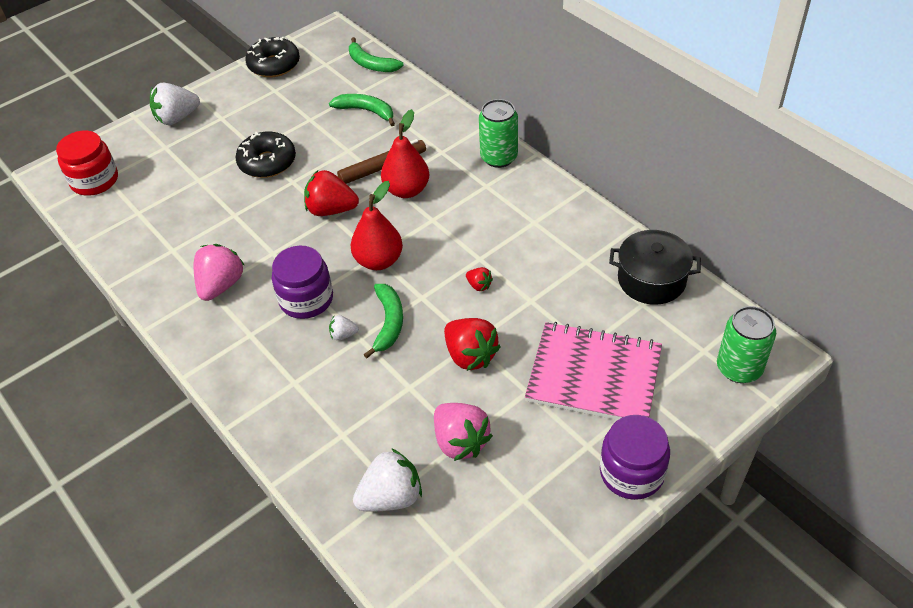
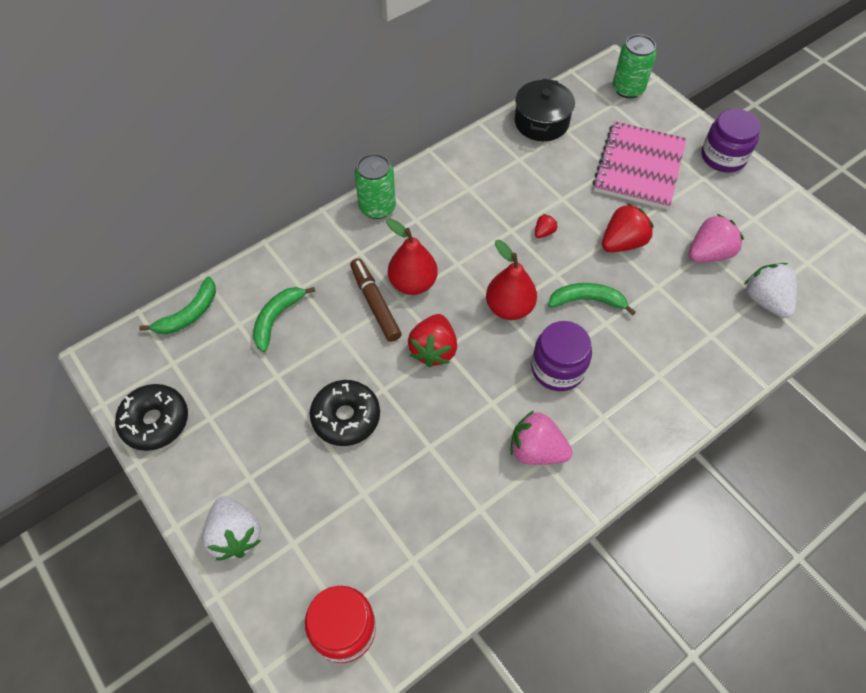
camera: 90 degrees left, 10 degrees up
white strawberry [329,315,359,340] -> none

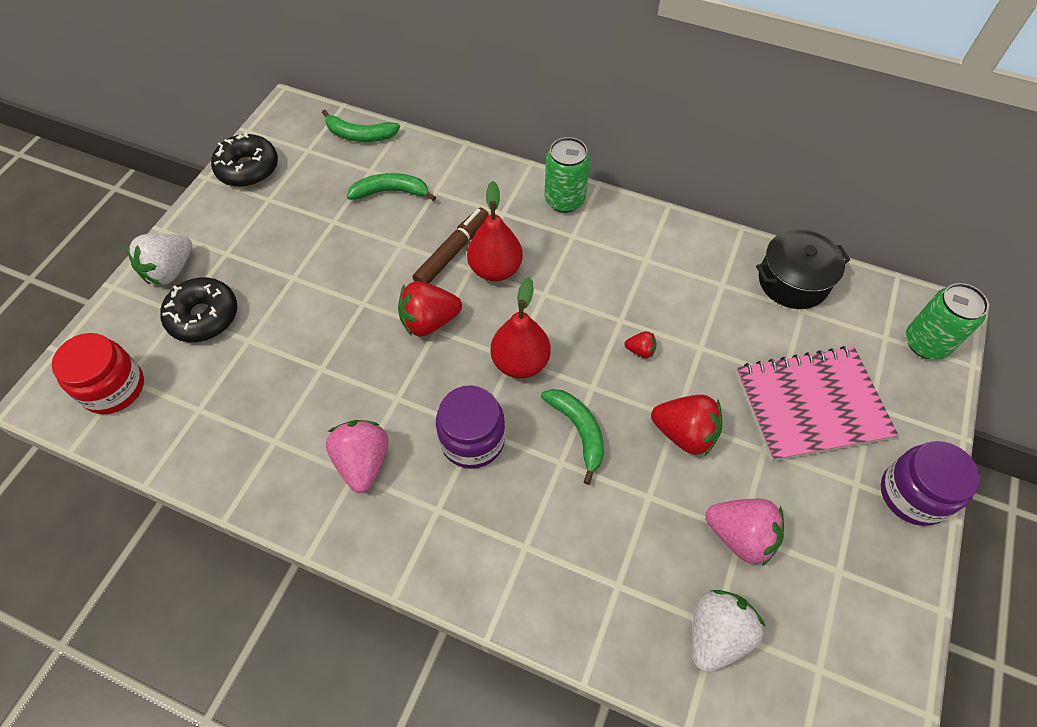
camera: 60 degrees right, 0 degrees up
black donut [310,380,380,446] -> black donut moved to [160,277,237,342]

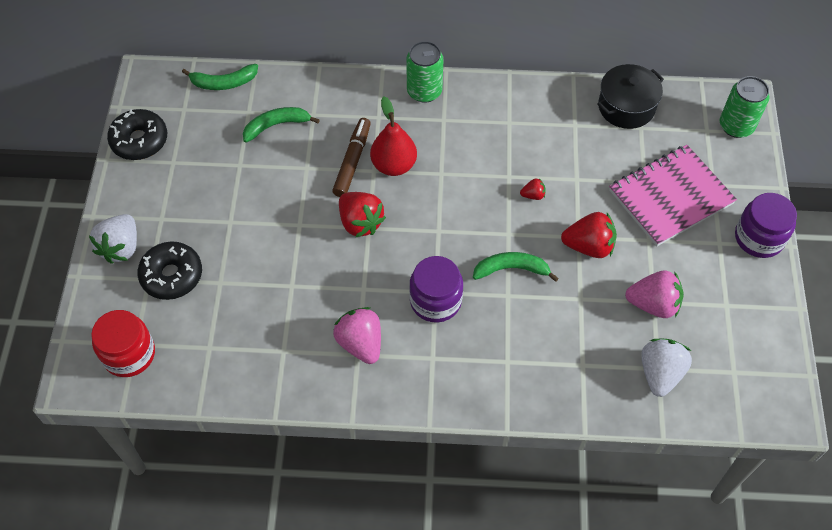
camera: 20 degrees left, 0 degrees up
red strawberry [398,281,462,337] -> red strawberry turned 90 degrees counterclockwise [339,192,386,238]
red pear [491,277,550,378] -> none
green banana [541,389,604,485] -> green banana turned 45 degrees counterclockwise [473,252,559,282]

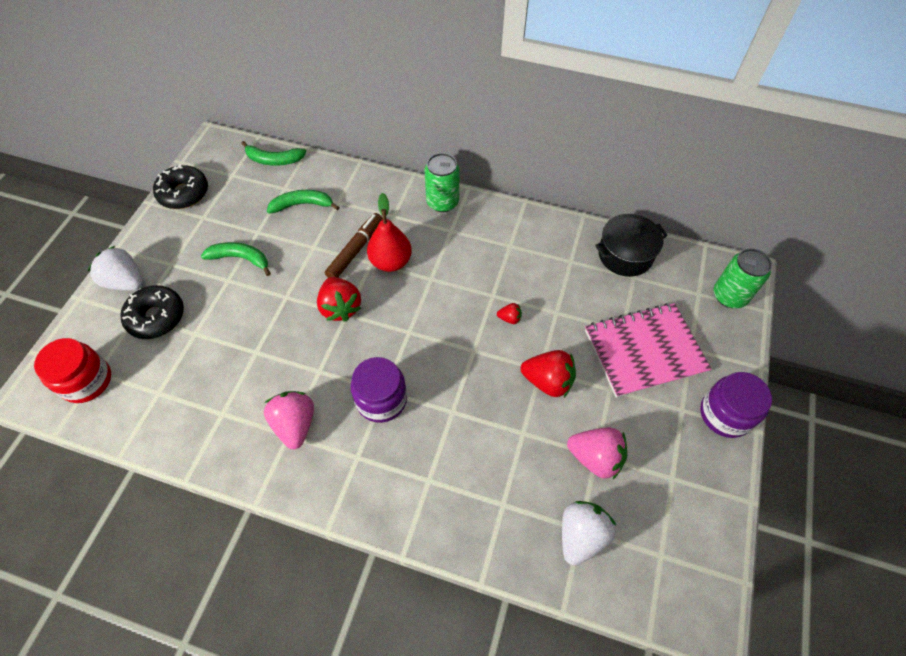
camera: 15 degrees right, 0 degrees up
white strawberry [89,214,137,264] -> white strawberry turned 90 degrees clockwise [88,246,143,291]
green banana [473,252,559,282] -> green banana moved to [201,242,271,276]

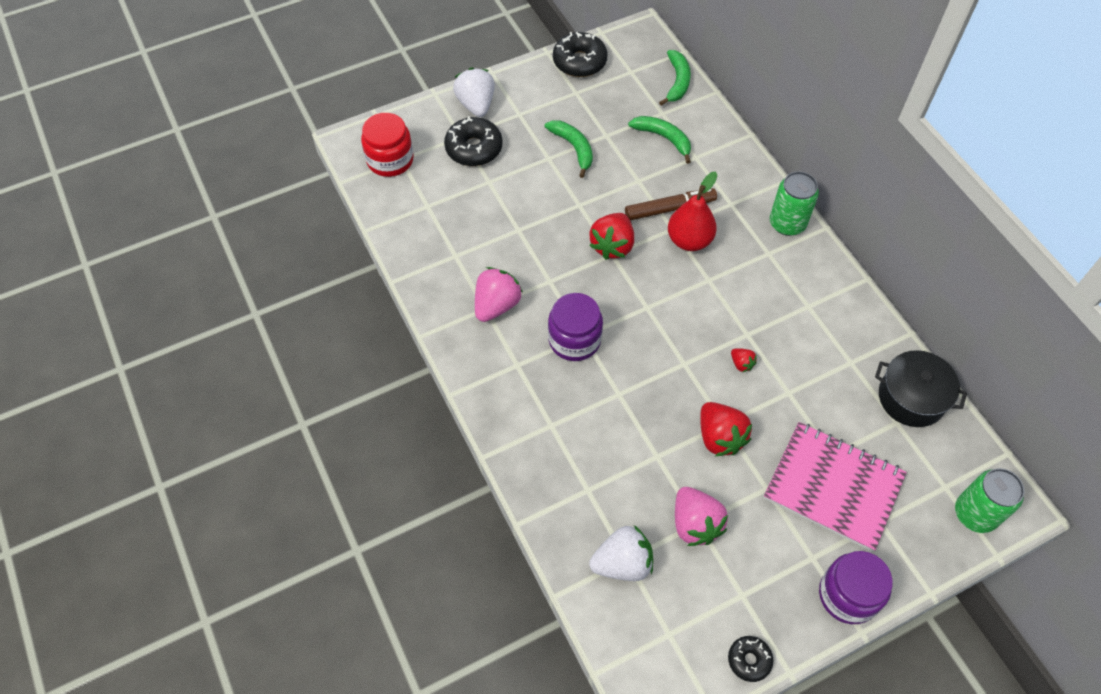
camera: 45 degrees right, 0 degrees up
green banana [241,141,306,166] -> green banana turned 135 degrees counterclockwise [659,50,691,106]
none -> black donut [728,636,773,682]

